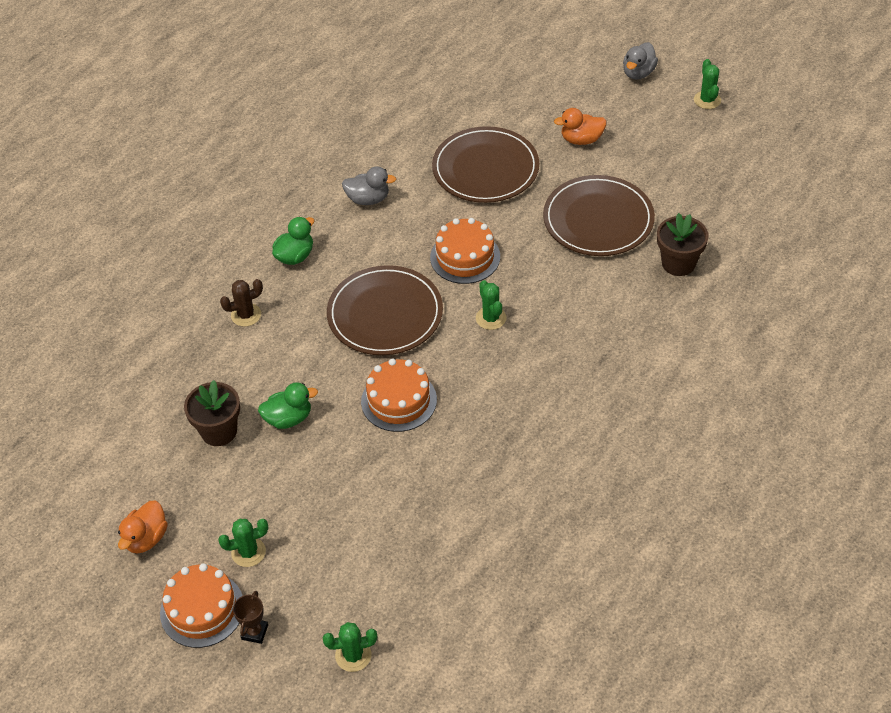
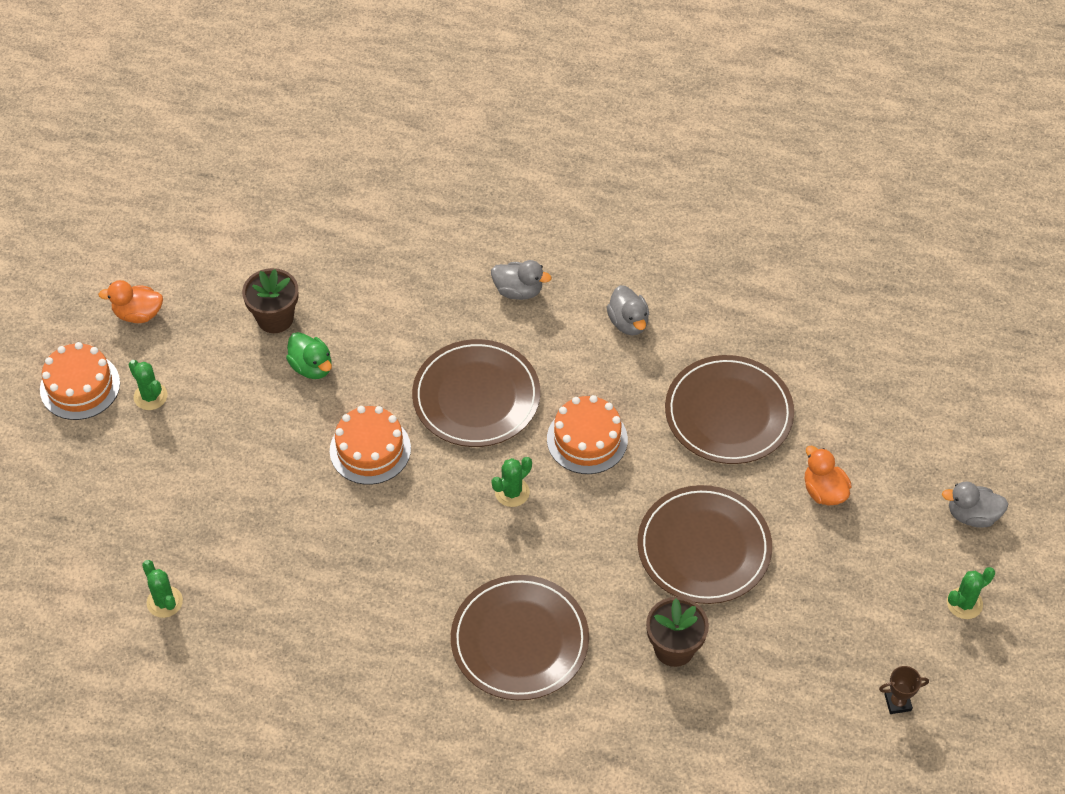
camera: 65 degrees right, 5 degrees up
brown cactus [220,279,263,327] -> none
brown trophy [233,591,268,644] -> brown trophy moved to [879,666,929,714]
green duck [272,217,314,265] -> grey duck [491,260,552,300]
green cactus [323,622,377,672] -> green cactus moved to [142,560,183,618]
none -> brown plate [451,575,589,700]

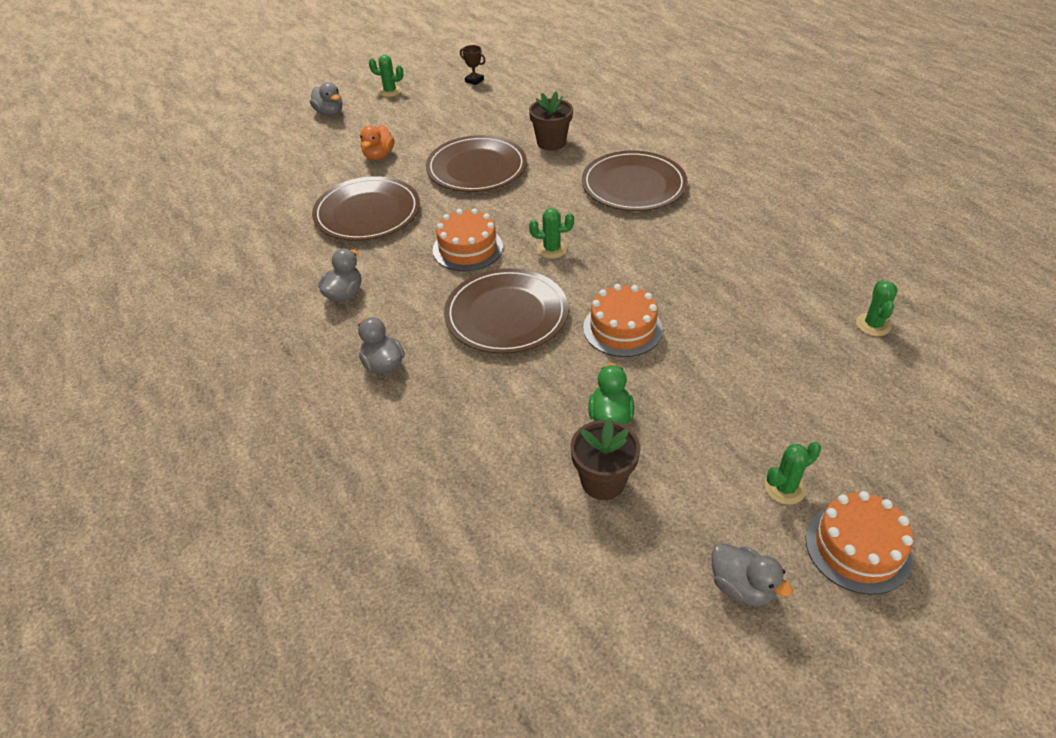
camera: 135 degrees left, 10 degrees down
orange duck [98,280,163,323] -> grey duck [711,543,793,606]
green cactus [128,360,167,410] -> green cactus turned 60 degrees clockwise [765,442,821,505]

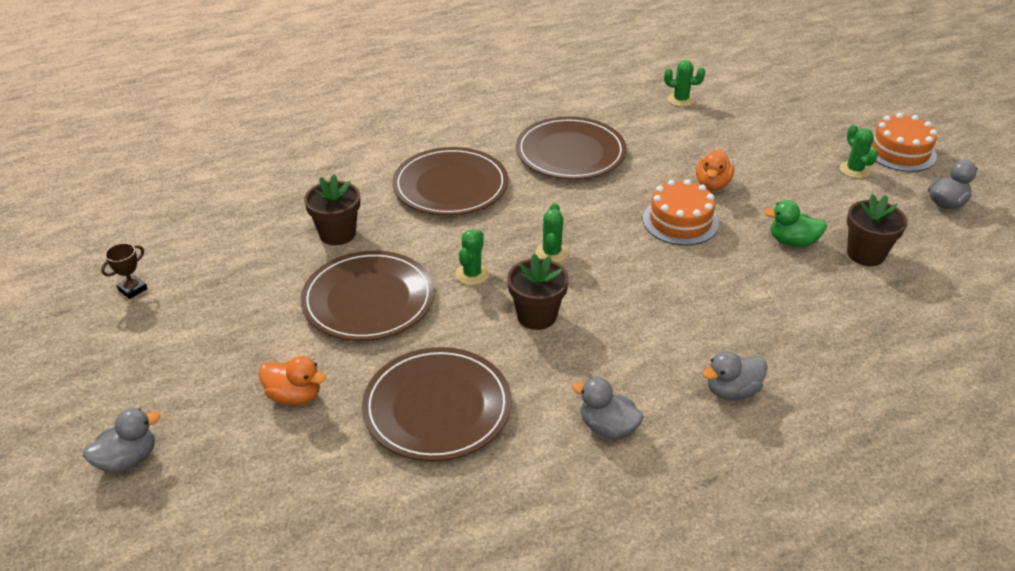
camera: 85 degrees left, 5 degrees down
green cactus [369,55,403,97] -> green cactus moved to [456,230,489,285]
orange cake [433,208,503,271] -> brown flower pot [507,254,569,330]
brown plate [444,268,569,354] -> brown plate moved to [516,117,626,179]
none -> orange duck [696,150,734,191]

